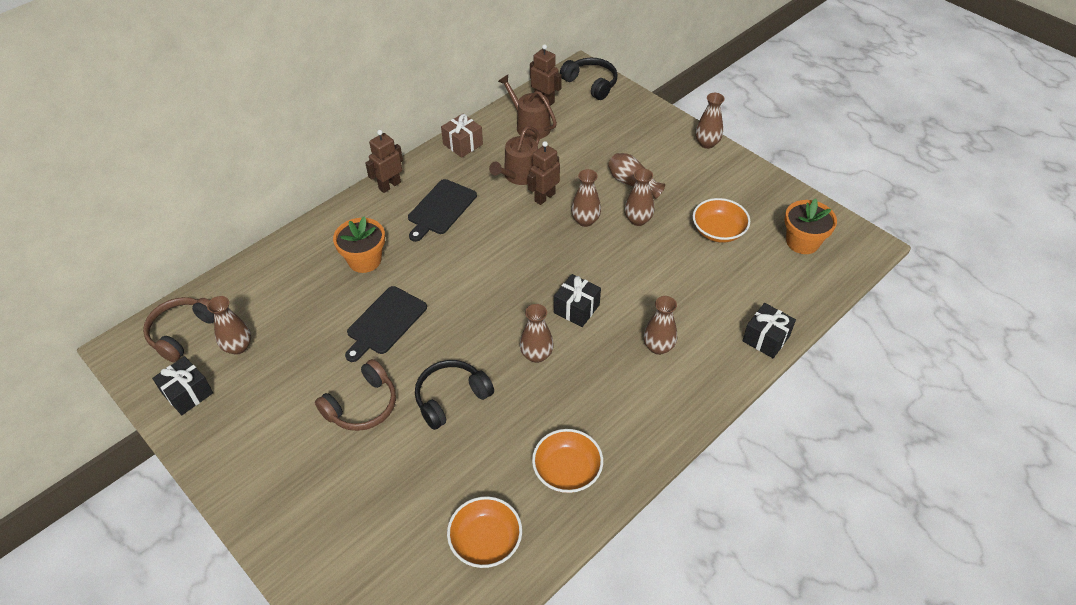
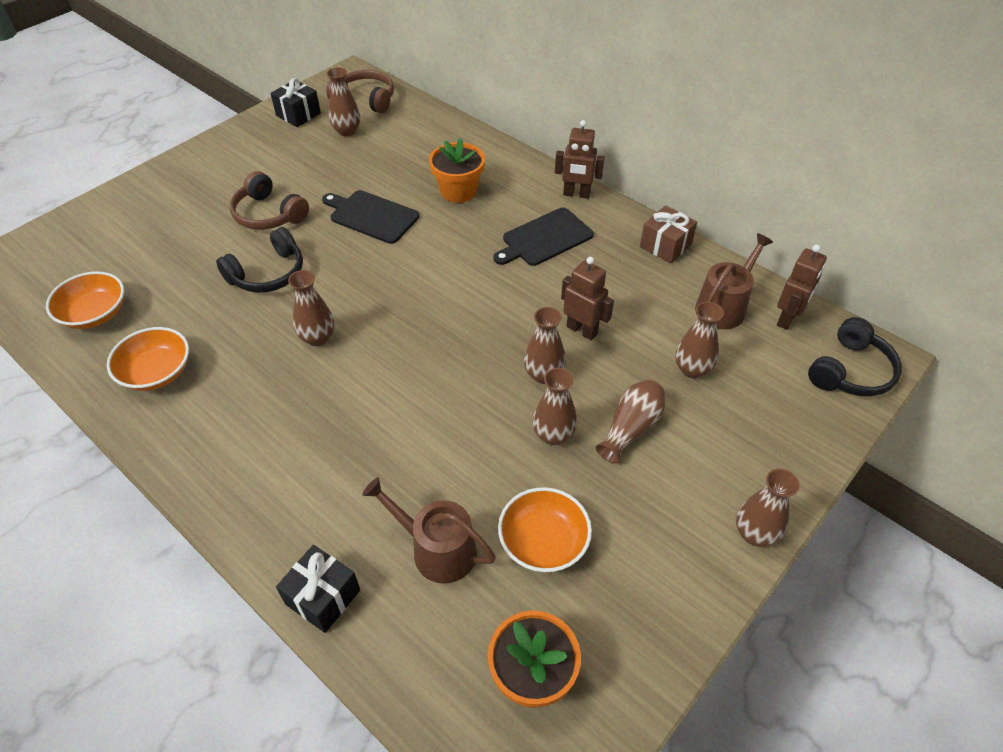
camera: 85 degrees right, 0 degrees up
brown robot [365,130,403,193] -> brown robot turned 150 degrees clockwise [555,120,604,199]
black cutting board [408,179,477,242] -> black cutting board turned 60 degrees counterclockwise [494,207,594,266]
black headphones [415,360,494,430] -> black headphones turned 90 degrees clockwise [216,227,303,293]
brown watering can [489,126,540,185] -> brown watering can moved to [362,477,496,584]
black gift [554,274,601,327] -> none
brown vase [643,296,677,355] -> brown vase moved to [676,302,724,378]

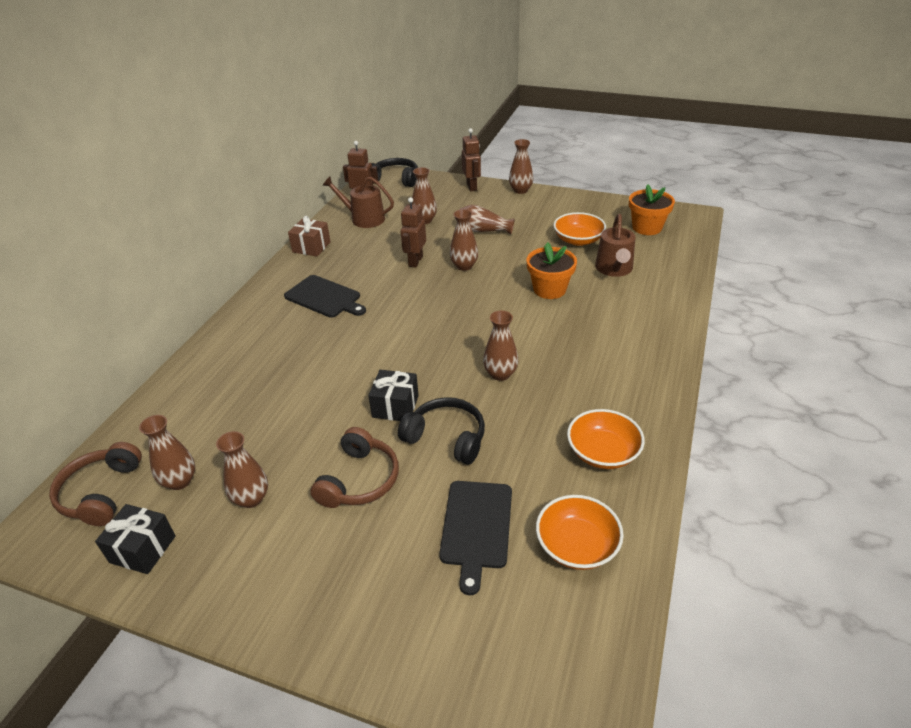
camera: 110 degrees left, 10 degrees down
black gift [276,545,360,633] -> black gift moved to [368,370,419,421]
black cutting board [322,190,420,244] -> black cutting board moved to [439,481,512,595]
orange flower pot [429,138,485,203] -> orange flower pot moved to [527,242,577,299]
brown vase [533,368,577,445] -> brown vase moved to [216,431,268,508]
brown robot [555,120,604,199] -> brown robot moved to [462,128,481,191]

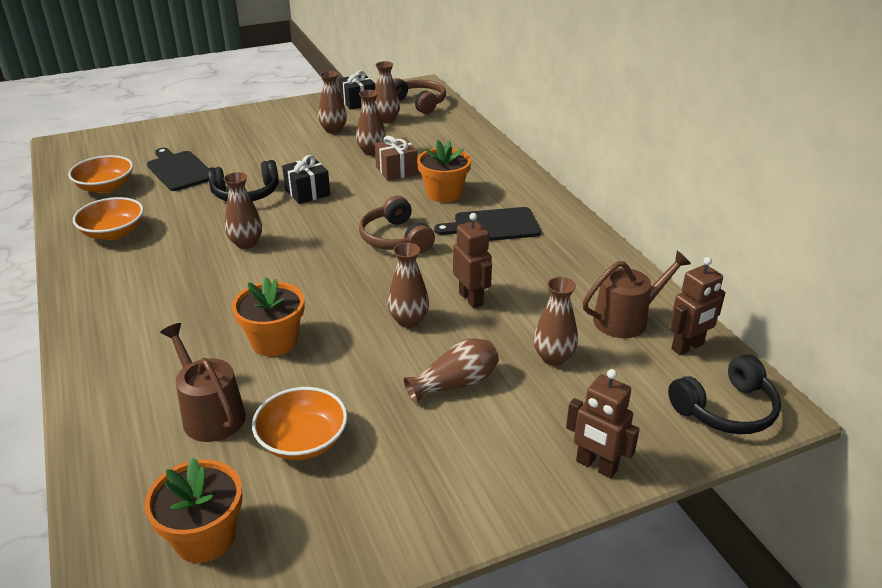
camera: 135 degrees right, 5 degrees down
brown gift [288,216,331,257] -> brown gift moved to [375,136,418,181]
brown headphones [310,427,399,508] -> brown headphones moved to [359,196,435,253]
brown vase [509,139,533,194] -> brown vase moved to [356,90,386,156]
none -> orange flower pot [417,140,471,203]

